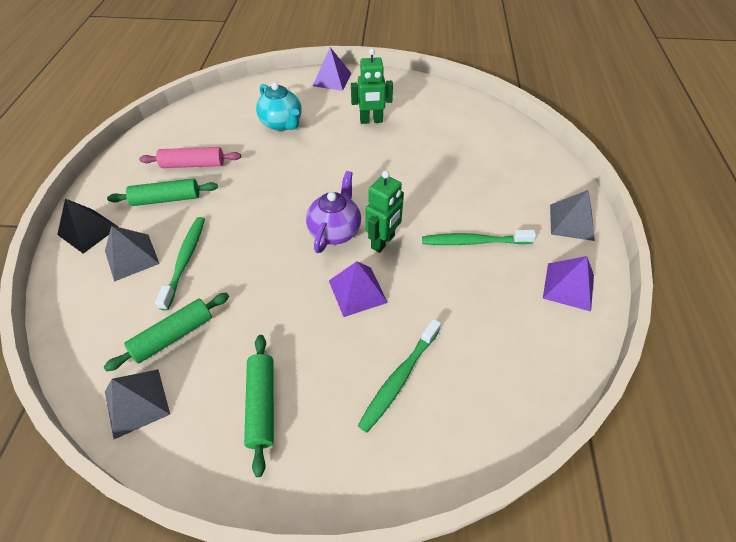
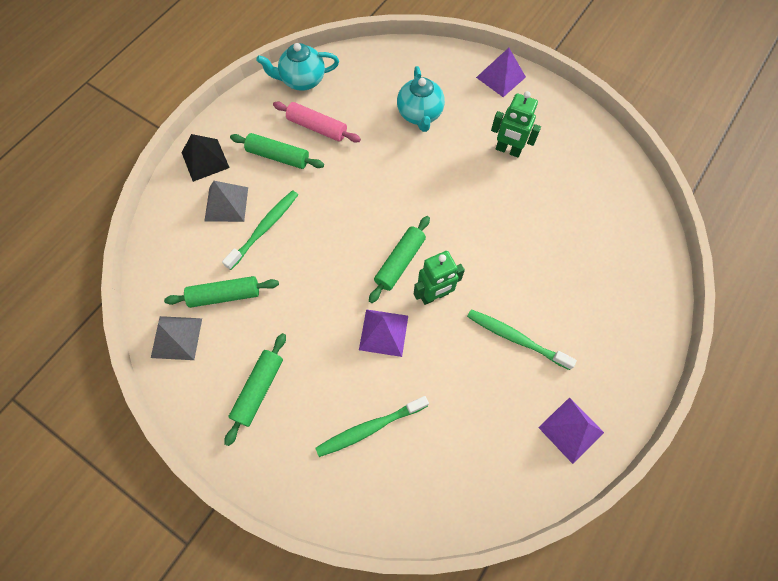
camera: 30 degrees right, 15 degrees up
purple teapot [306,171,361,253] -> green rolling pin [369,216,430,303]
grey pyramid [550,190,595,241] -> none
none -> turquoise teapot [256,43,339,91]

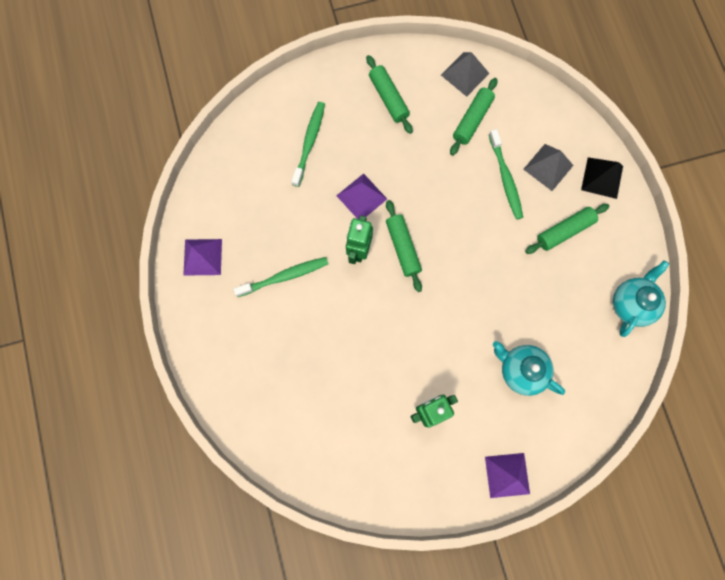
camera: 130 degrees right, 10 degrees up
pink rolling pin [273,101,361,143] -> none

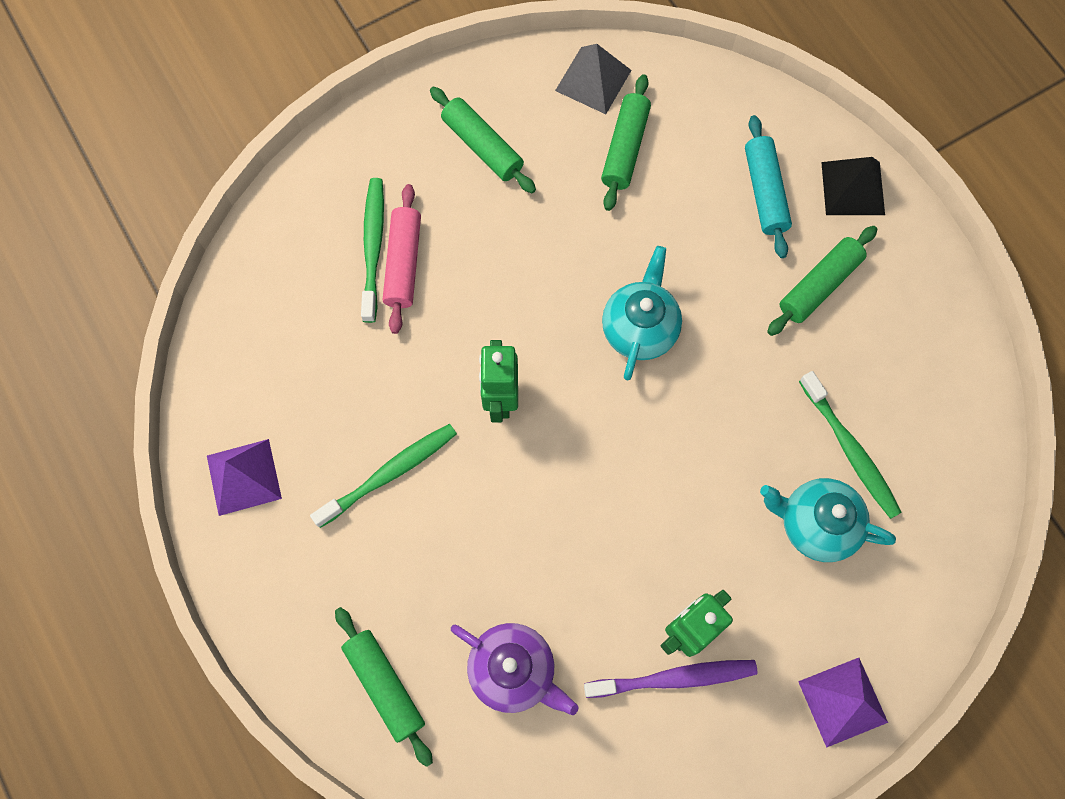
camera: 15 degrees left, 5 degrees down
purple pyramid [336,173,387,219] -> none
green rolling pin [386,200,422,292] -> green rolling pin moved to [335,607,433,767]
green toothbrush [489,129,523,220] -> green toothbrush moved to [799,371,902,519]
grey pyramid [523,144,574,191] -> turquoise rolling pin [745,115,792,258]
turquoise teapot [613,261,669,337] -> turquoise teapot moved to [602,246,682,380]
none -> pink rolling pin [383,184,421,334]
none -> purple teapot [451,623,579,715]
none -> purple toothbrush [584,660,758,698]

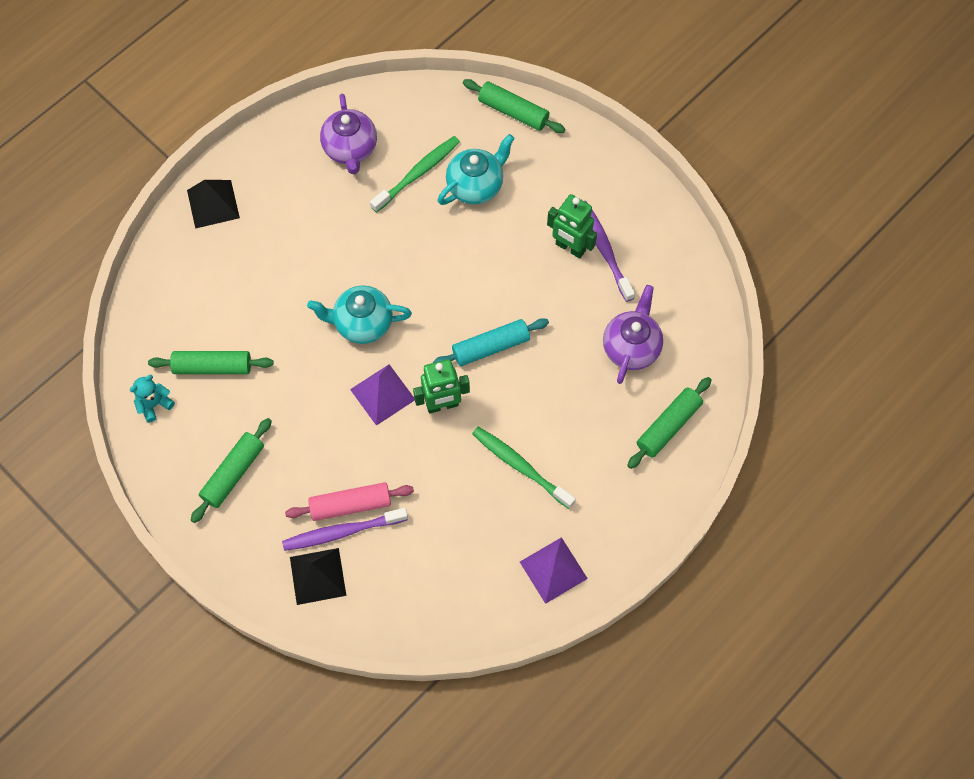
camera: 105 degrees left, 5 degrees down
green toothbrush [361,178,384,323] -> purple toothbrush [282,508,408,551]
grey pyramid [555,44,632,114] -> turquoise teddy bear [130,375,175,423]
turquoise rolling pin [745,115,792,258] -> turquoise rolling pin moved to [433,318,549,366]
turquoise teapot [760,478,896,562] -> turquoise teapot turned 135 degrees counterclockwise [438,134,515,205]
green rolling pin [767,226,878,336] -> green rolling pin moved to [463,79,566,133]
purple pyramid [798,658,888,748] -> purple pyramid moved to [350,364,415,426]
none -> black pyramid [290,548,346,605]
none -> purple teapot [320,93,377,174]

